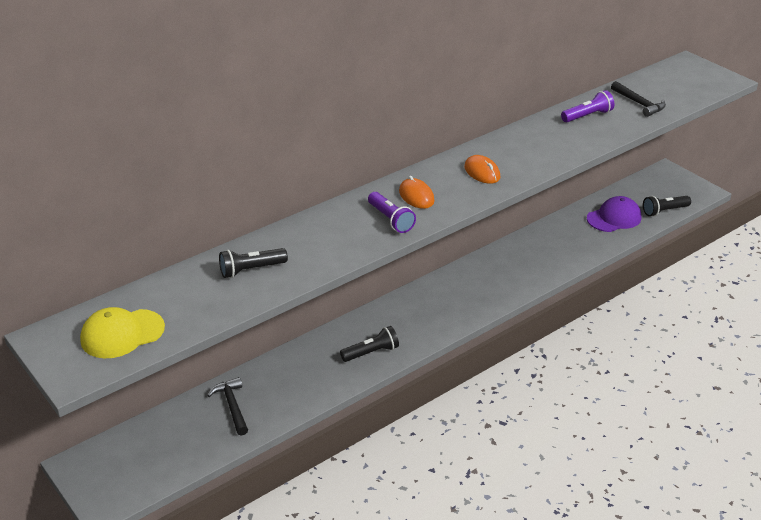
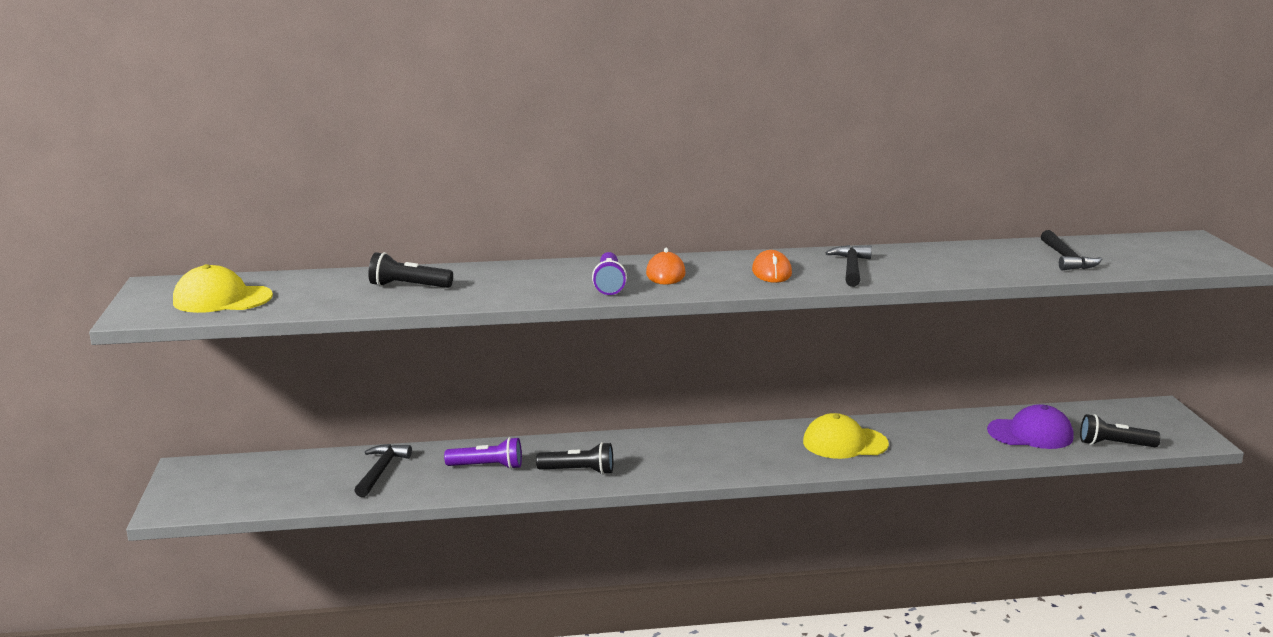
camera: 30 degrees right, 15 degrees down
purple flashlight [561,90,614,122] -> purple flashlight moved to [444,437,522,469]
none -> yellow cap [803,413,889,459]
none -> black hammer [826,245,872,287]

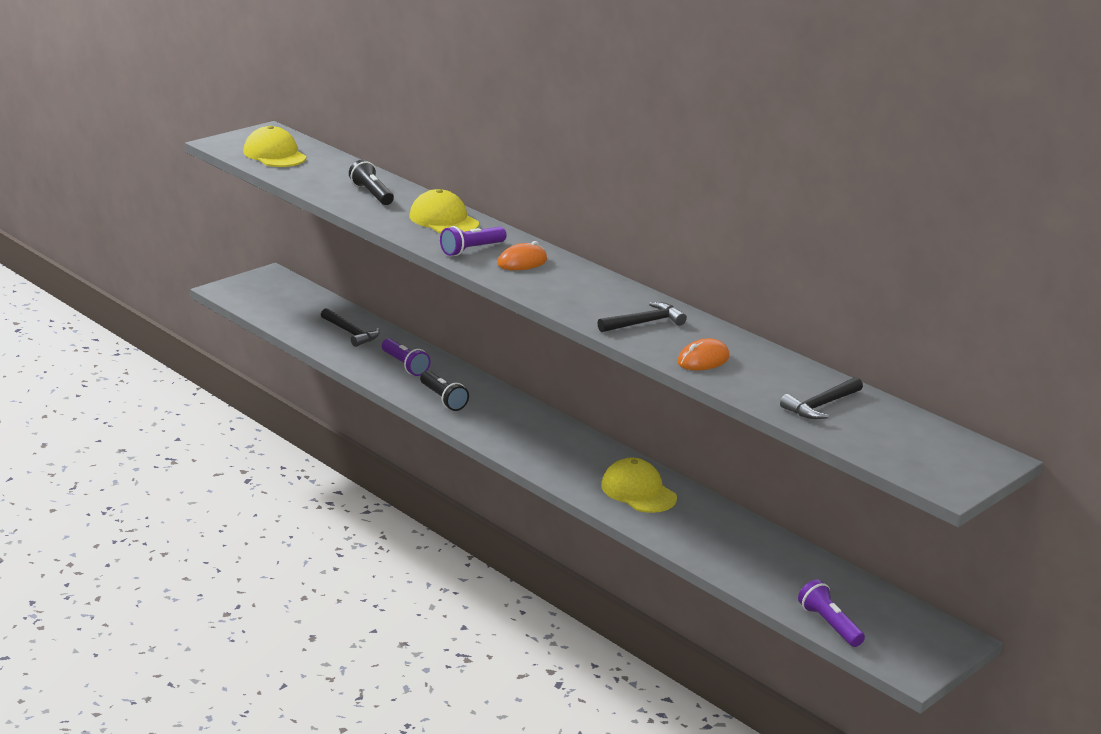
camera: 50 degrees right, 5 degrees up
black hammer [354,444,412,497] -> black hammer turned 75 degrees clockwise [321,308,379,347]
orange mouse [752,250,792,283] -> orange mouse moved to [677,338,730,371]
purple cap [987,404,1074,449] -> none
black flashlight [1080,414,1161,447] -> purple flashlight [798,579,865,647]
none -> yellow cap [409,189,479,233]

